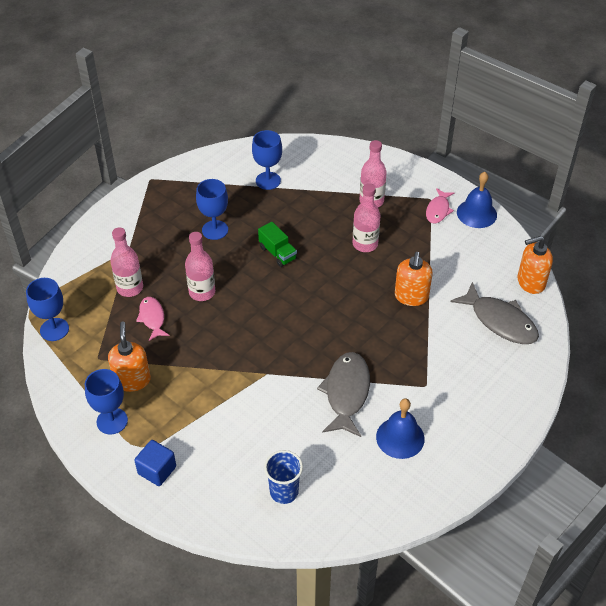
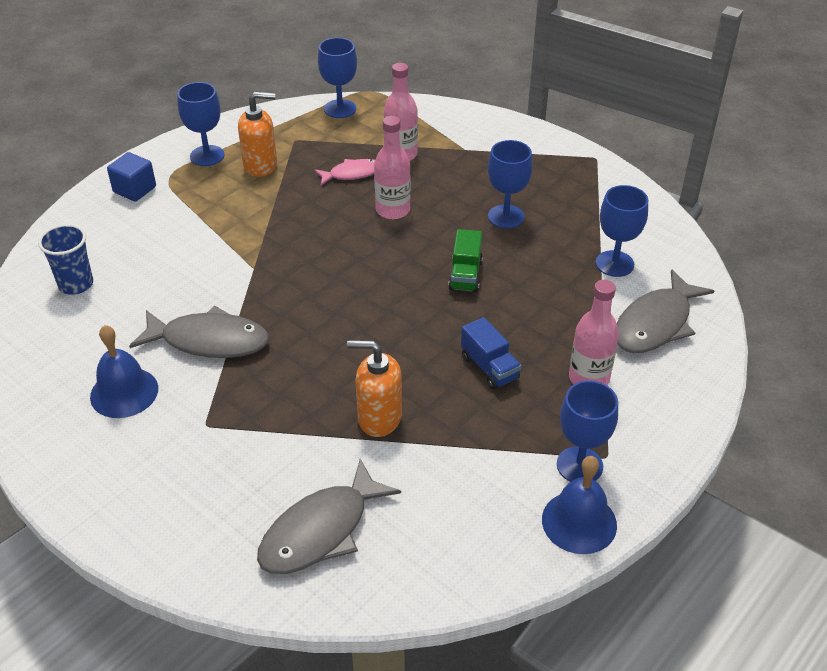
camera: 90 degrees right, 5 degrees down
green truck [258,222,297,267] -> green truck turned 45 degrees counterclockwise [448,229,483,293]
pink bottle [353,183,380,252] -> blue truck [461,317,521,390]
pink fish [426,188,454,223] -> blue goblet [557,381,618,482]
orange soap dispenser [517,236,553,294] -> none
none -> grey fish [617,269,714,353]

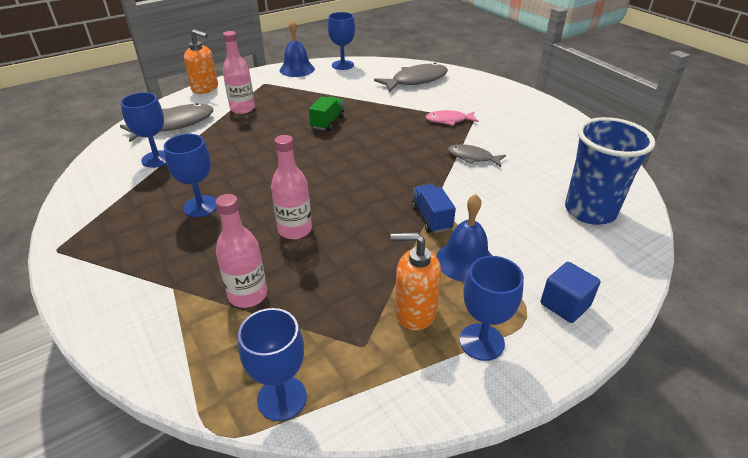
camera: 165 degrees left, 5 degrees down
blue cup [38,224,93,295] -> blue cup [565,117,655,225], size x1.67
blue bell [90,325,158,418] -> blue bell moved to [436,194,492,282]
grey fish [129,306,269,358] -> grey fish [448,144,506,167], size x0.59
pink fish [314,159,375,185] -> pink fish moved to [426,110,478,126]
orange soap dispenser [347,340,402,437] -> orange soap dispenser moved to [184,29,218,94]
green truck [448,229,483,293] -> green truck moved to [309,96,344,131]
blue truck [461,317,521,390] -> blue truck moved to [412,184,456,233]
blue goblet [557,381,618,482] -> blue goblet moved to [328,12,355,70]

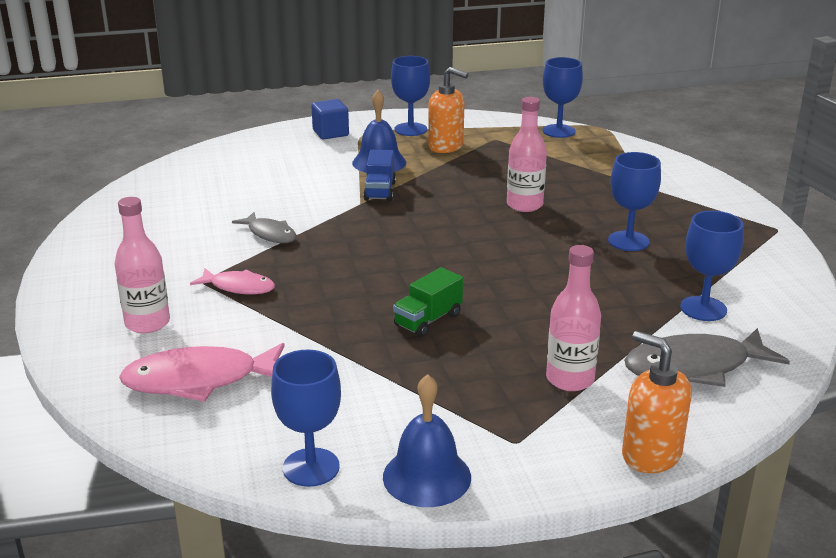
camera: 160 degrees left, 10 degrees down
pink bottle [216,194,267,308] -> pink bottle moved to [115,197,170,333]
grey fish [374,63,448,92] -> pink fish [119,343,285,402]
blue cup [565,117,655,225] -> none

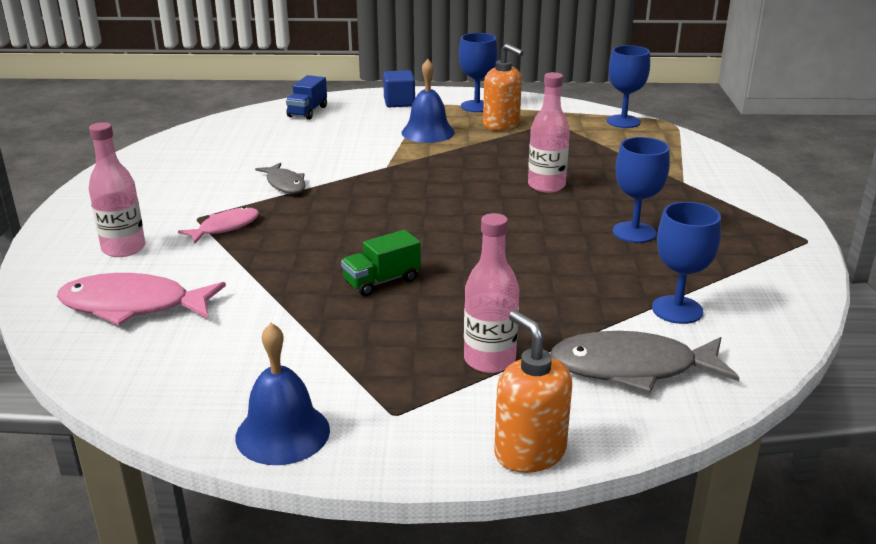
camera: 15 degrees right, 0 degrees up
pink fish [190,268,275,294] -> pink fish turned 75 degrees counterclockwise [178,207,259,244]
blue goblet [271,350,341,487] -> none
blue truck [363,150,396,201] -> blue truck moved to [286,75,327,120]

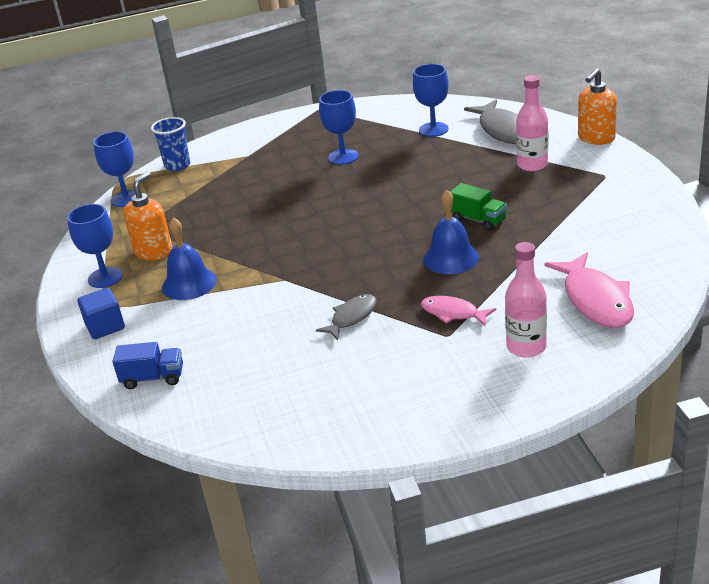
camera: 105 degrees left, 5 degrees up
blue bell [235,323,330,465] -> blue bell moved to [423,190,479,274]
pink bottle [528,72,570,193] -> none
none -> blue cup [151,117,190,171]

